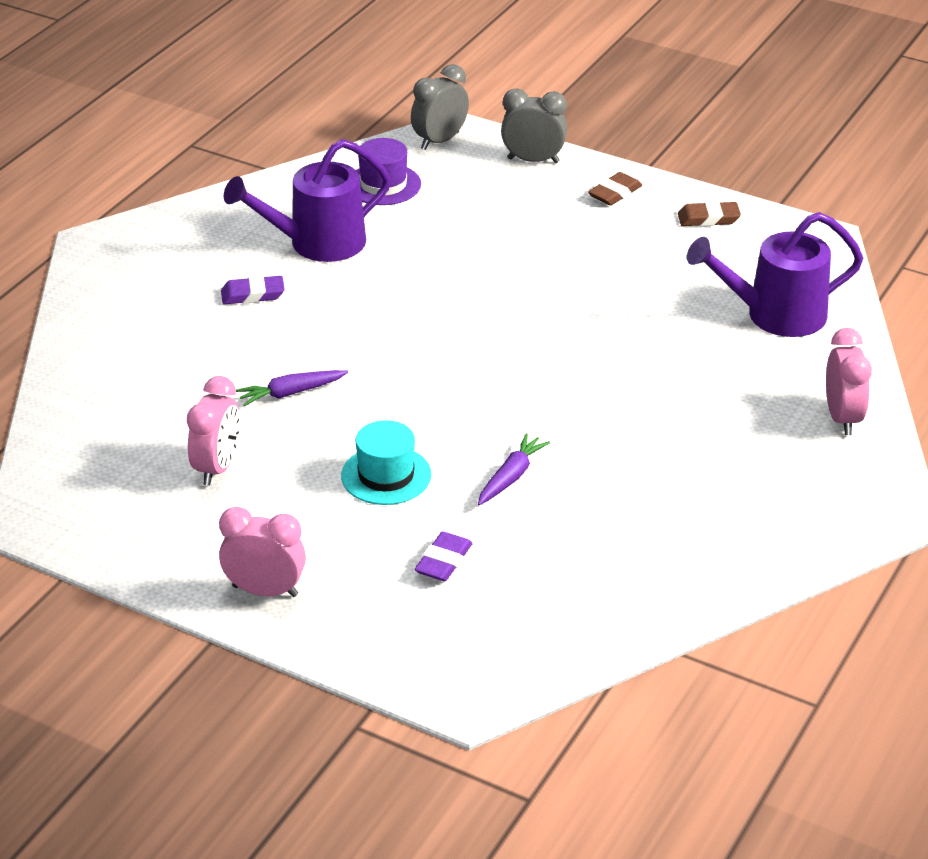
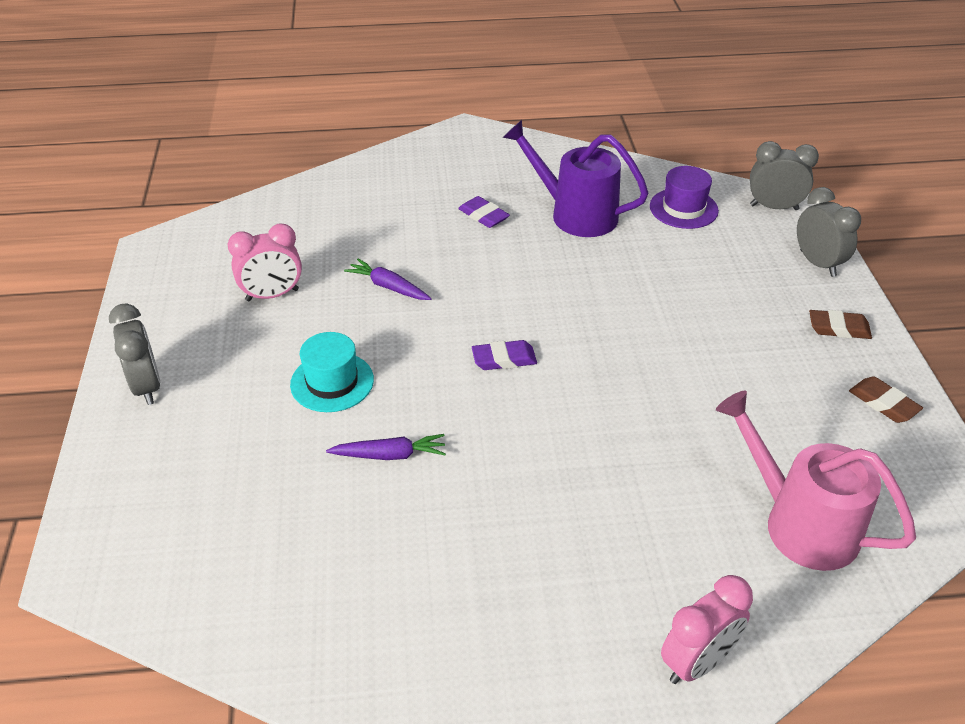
camera: 55 degrees right, 5 degrees up
pink clock [219,507,306,597] -> grey clock [109,303,160,405]
purple eraser [414,532,473,581] -> purple eraser moved to [472,340,537,370]
purple watering can [687,212,863,337] -> pink watering can [716,391,916,571]

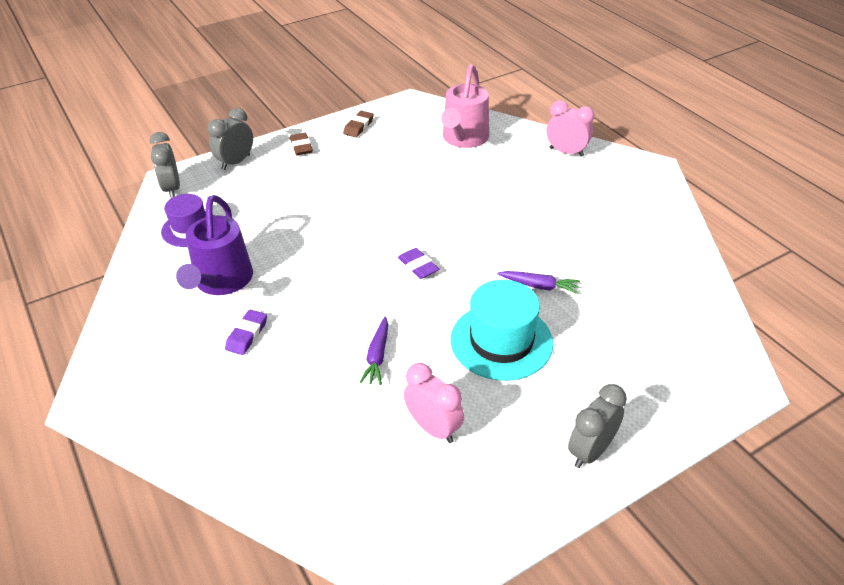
camera: 115 degrees left, 0 degrees up
turquoise hat [290,332,374,412] -> turquoise hat [451,280,553,381], size x1.54
purple carrot [326,434,446,460] -> purple carrot turned 135 degrees clockwise [497,271,580,294]

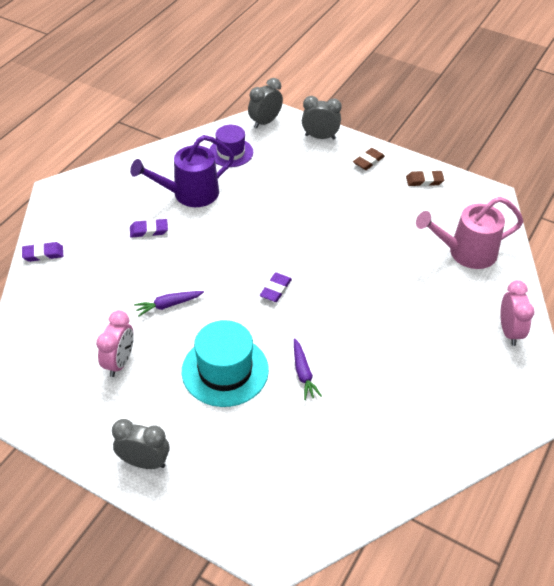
camera: 60 degrees right, 5 degrees up
none -> purple eraser [22,242,63,262]

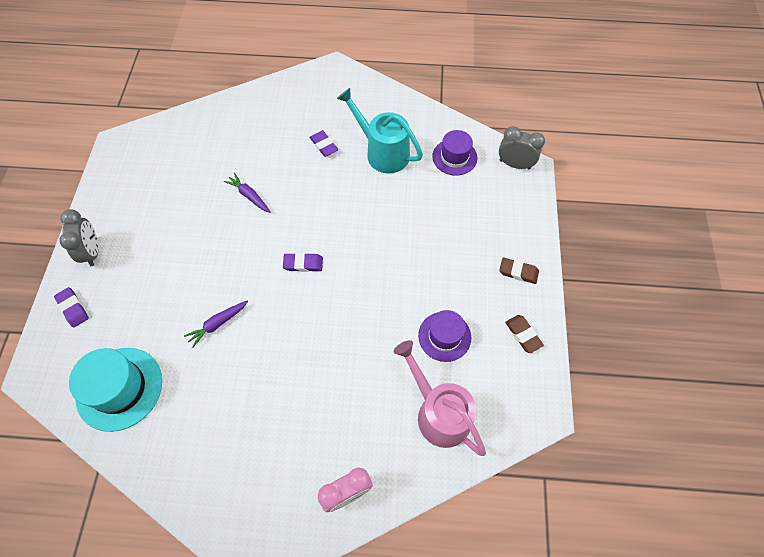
camera: 65 degrees right, 15 degrees up
purple eraser [22,242,63,262] -> purple eraser moved to [54,287,89,328]
pink clock [96,310,134,377] -> none
purple watering can [130,135,234,207] -> turquoise watering can [337,88,423,173]
turquoise hat [182,320,269,407] -> turquoise hat moved to [69,348,162,432]
grey clock [302,96,342,139] -> none
none -> purple hat [418,310,471,362]

